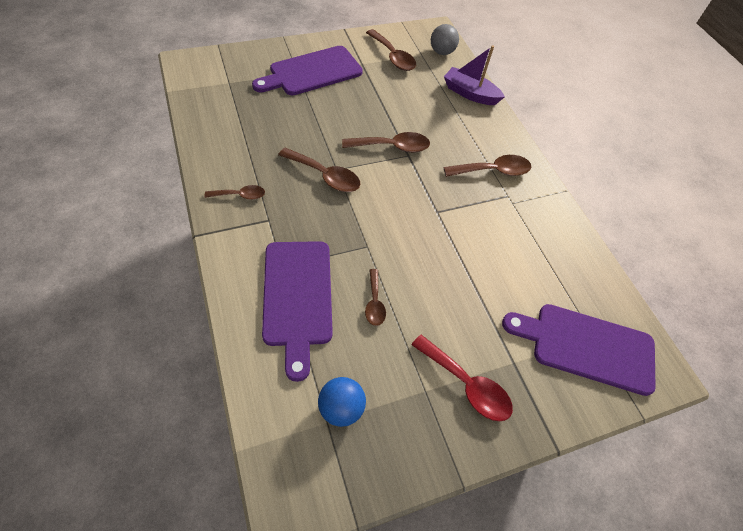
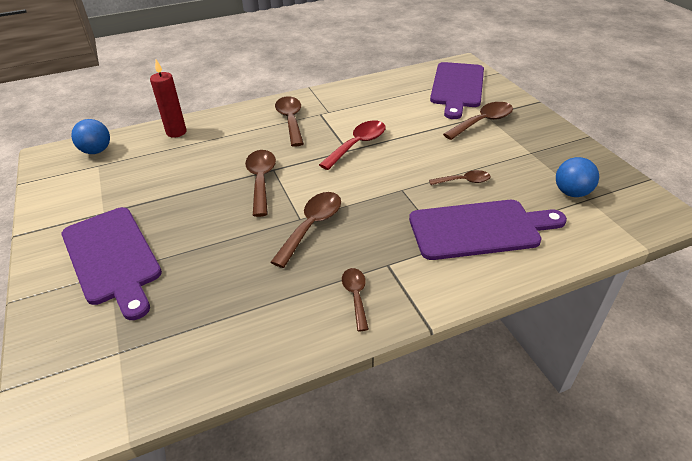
camera: 85 degrees left, 15 degrees down
brown spoon [366,29,416,71] -> brown spoon moved to [443,102,513,140]
red spoon [411,335,513,421] -> red spoon moved to [319,120,386,170]
grey ball [431,24,459,55] -> blue ball [71,119,110,154]
purple boat [444,45,505,105] -> red candle [150,60,187,138]

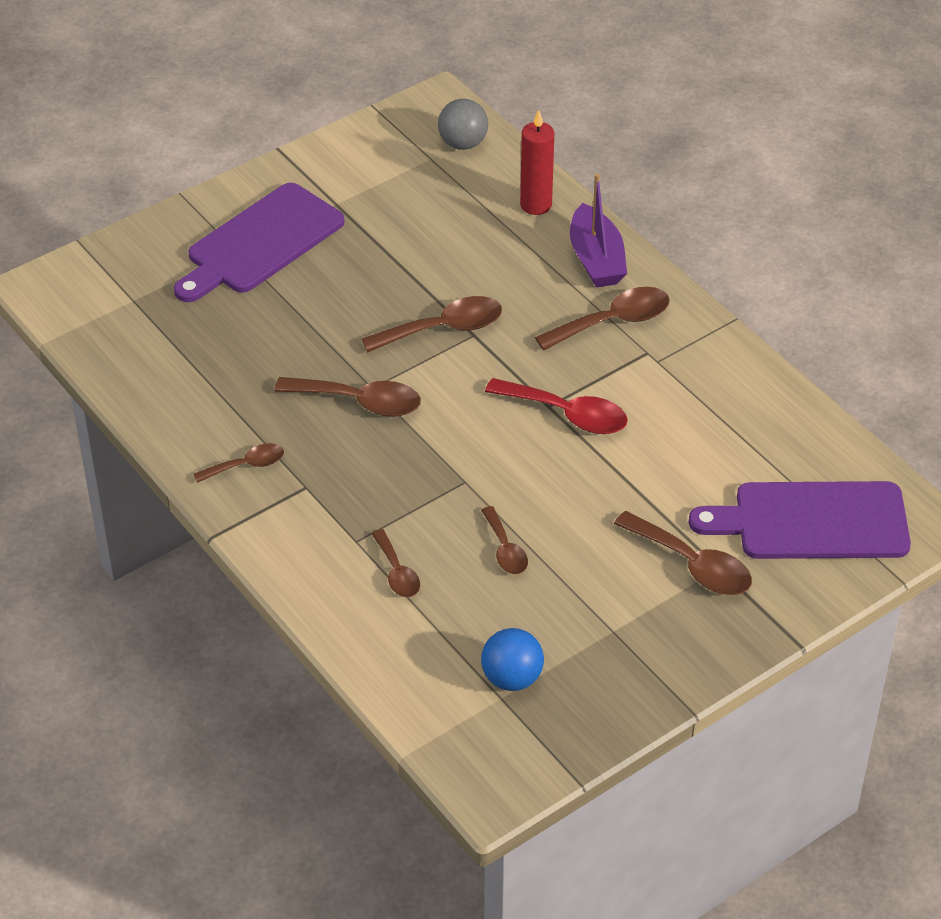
camera: 75 degrees right, 5 degrees up
blue ball [71,119,110,154] -> grey ball [438,99,488,150]
purple cutting board [409,200,567,260] -> brown spoon [371,529,420,597]
none -> purple boat [570,174,627,288]

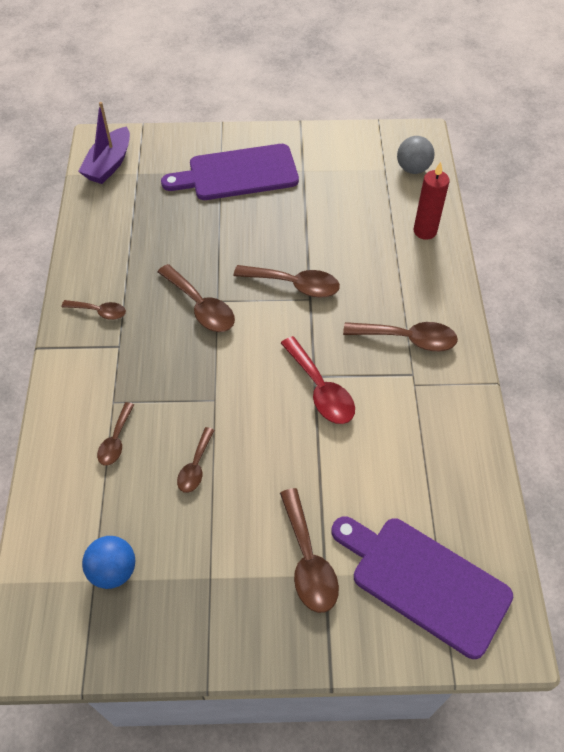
camera: 35 degrees right, 10 degrees up
purple boat [570,174,627,288] -> purple boat moved to [78,102,130,184]

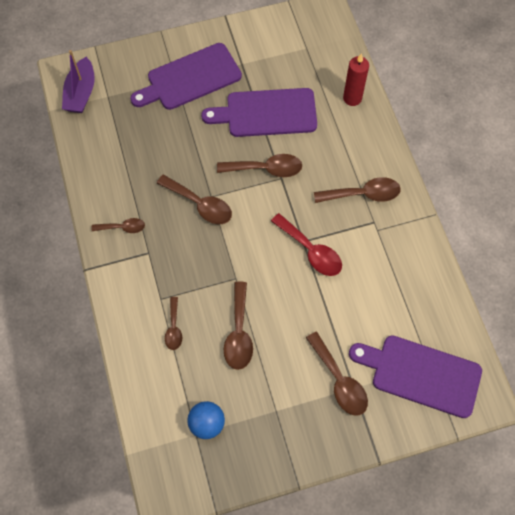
camera: 15 degrees left, 10 degrees up
brown spoon [177,427,215,493] -> brown spoon [224,282,253,370], size x1.64
grey ball [397,136,434,174] -> none
none -> purple cutting board [201,88,317,137]

